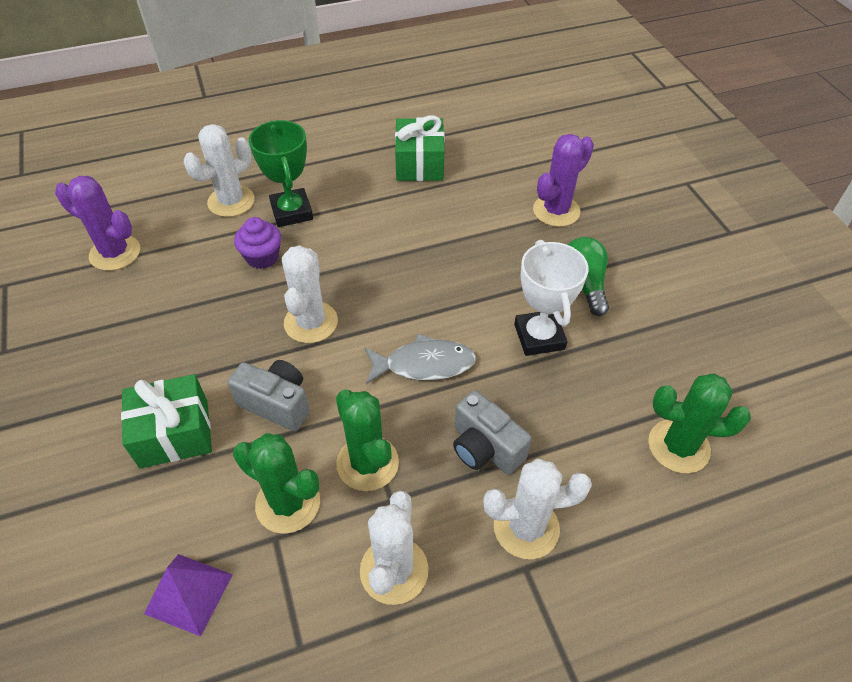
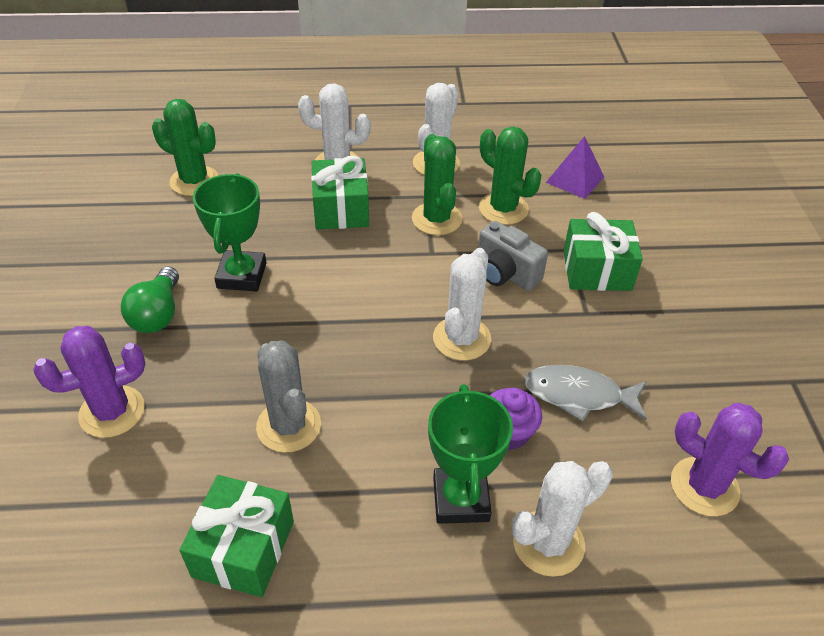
camera: 165 degrees left, 5 degrees down
grey fish [365,334,476,384] -> grey fish moved to [524,365,647,422]
grey camera [453,390,532,475] -> green gift [311,156,369,230]
white trophy [514,240,588,356] -> green trophy [193,173,266,292]
none -> grey cactus [256,340,321,453]

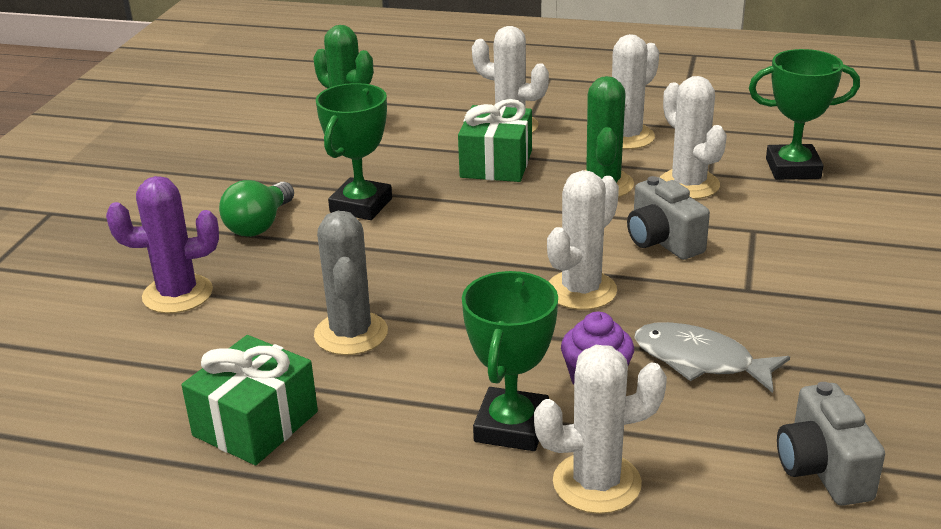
camera: 20 degrees right, 15 degrees down
green cactus [479,127,541,225] -> white cactus [660,76,727,199]
purple pyramid [546,136,604,199] -> green trophy [749,49,860,180]
green gift [563,212,643,291] -> none
purple cactus [671,403,789,516] -> grey camera [777,382,885,506]

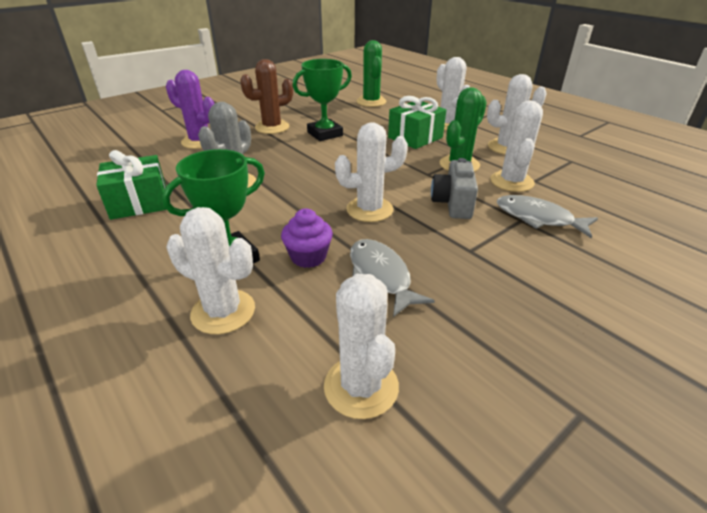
camera: 35 degrees right, 5 degrees up
green light bulb [219,180,294,237] -> brown cactus [240,59,293,134]
green trophy [749,49,860,180] -> none
grey camera [777,382,885,506] -> white cactus [324,274,399,419]
none -> grey fish [497,195,598,238]

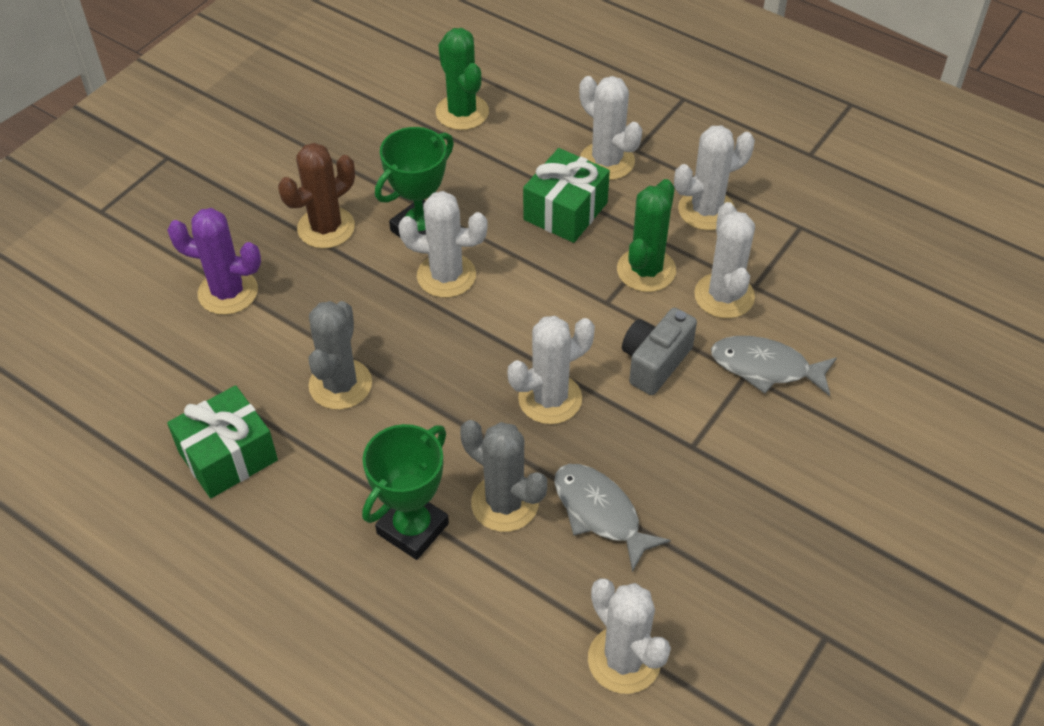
camera: 15 degrees left, 15 degrees up
white cactus [166,207,255,334] -> white cactus moved to [398,191,488,298]
purple cupcake [281,208,333,268] -> grey cactus [460,420,547,532]
grey camera [431,158,478,219] -> grey camera turned 45 degrees clockwise [622,308,697,395]

